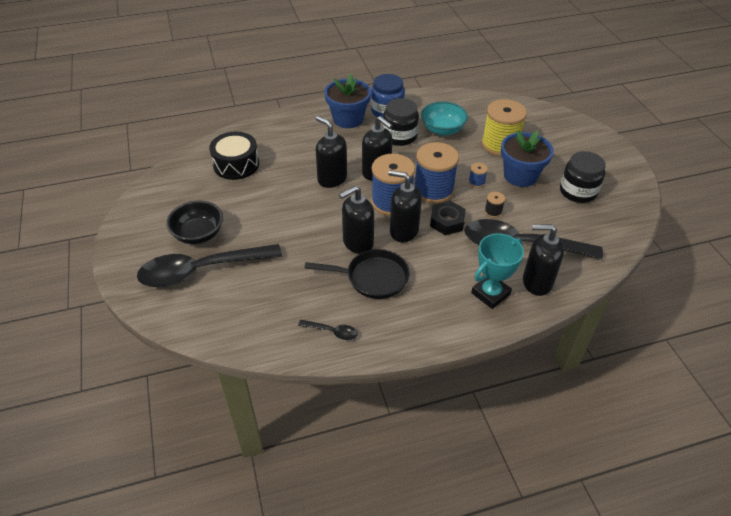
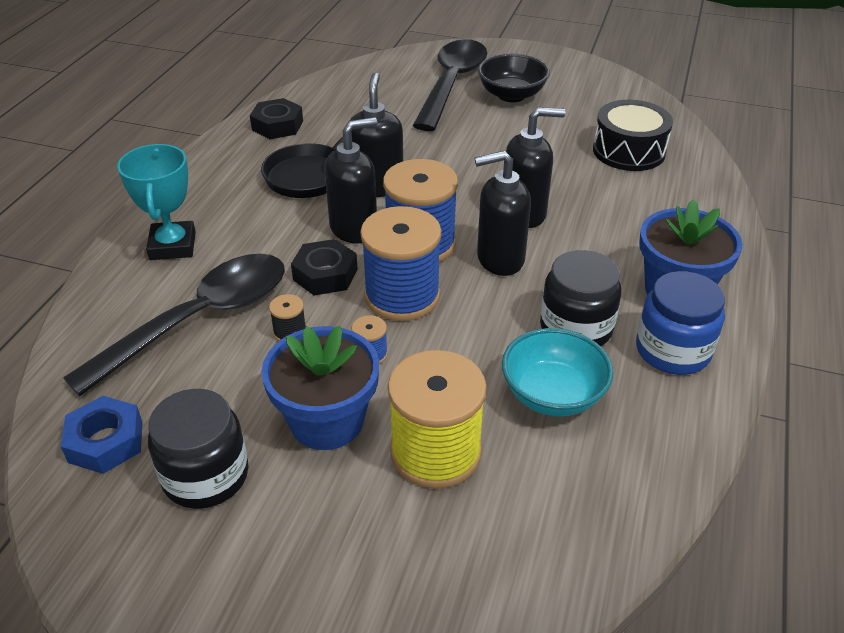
camera: 125 degrees right, 5 degrees down
black spoon [298,320,358,340] -> black nut [250,98,303,139]
black soap dispenser [523,224,564,296] -> none
none -> blue nut [61,396,143,474]

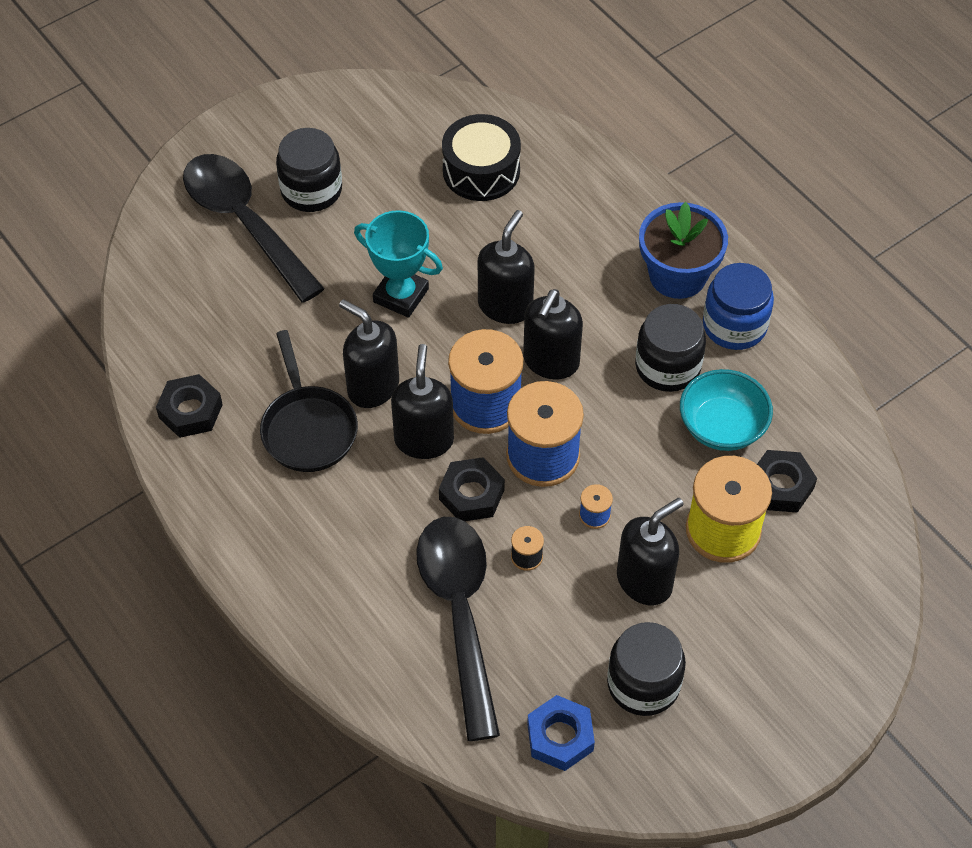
camera: 55 degrees left, 15 degrees up
turquoise trophy [117,144,196,260] -> turquoise trophy moved to [354,210,443,318]
blue flower pot [261,326,379,450] -> black soap dispenser [617,498,684,605]
black bowl [478,54,550,102] -> black jar [276,128,342,212]
none -> black nut [757,450,817,513]

